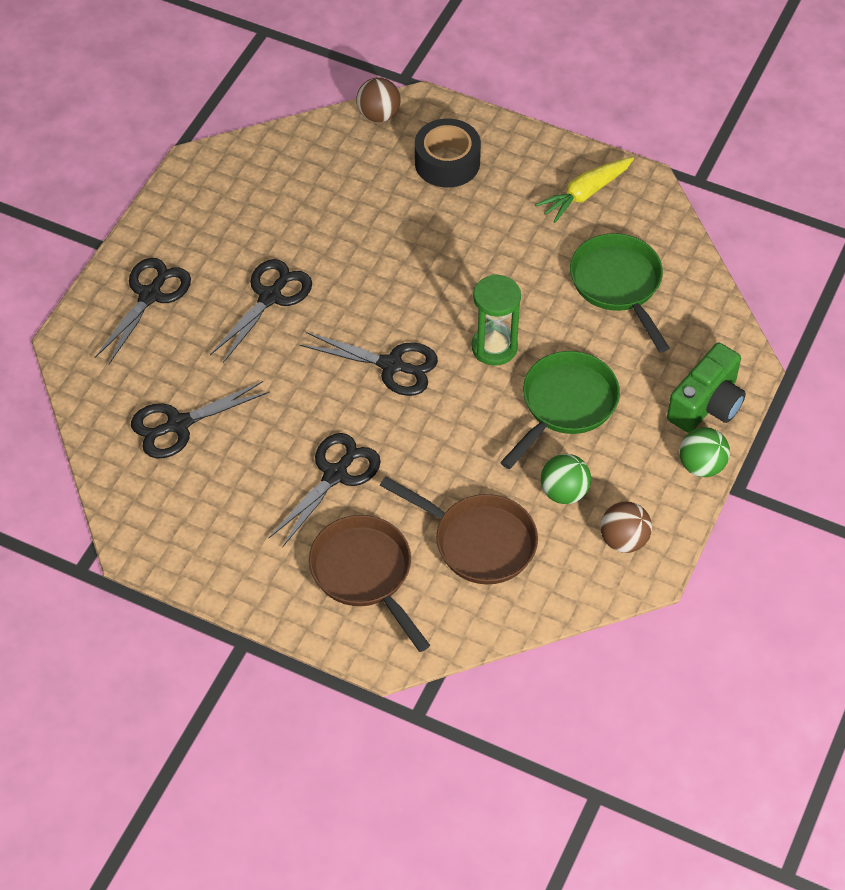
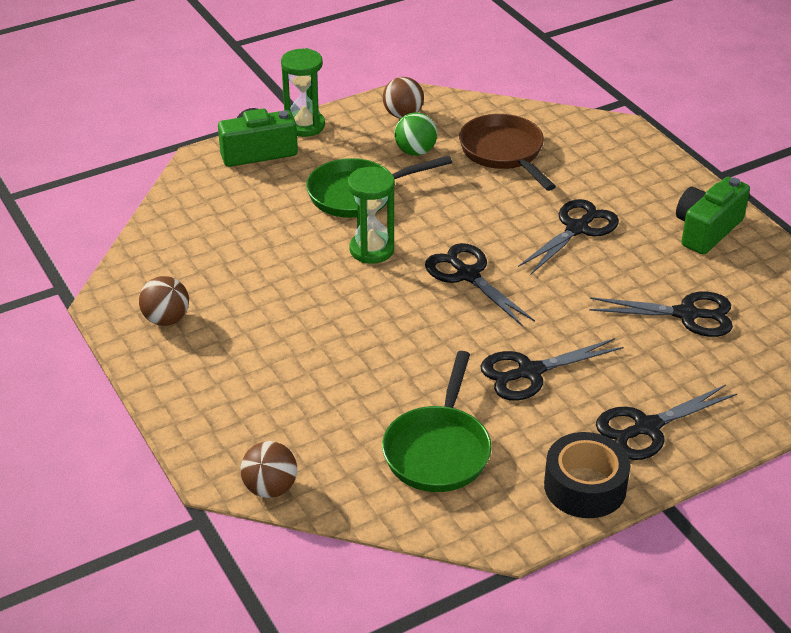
camera: 145 degrees left, 15 degrees down
black scissors [269,433,381,548] -> black scissors turned 150 degrees clockwise [518,199,619,274]
brown pan [309,515,430,652] -> none
black tape [415,118,481,188] -> black tape moved to [544,432,631,518]
yellow carrot [535,157,634,223] -> brown ball [139,276,189,326]
green pan [570,233,669,352] -> green pan moved to [382,351,492,492]
green ball [679,427,730,477] -> green hourglass [281,48,325,137]
none -> green camera [676,177,750,255]

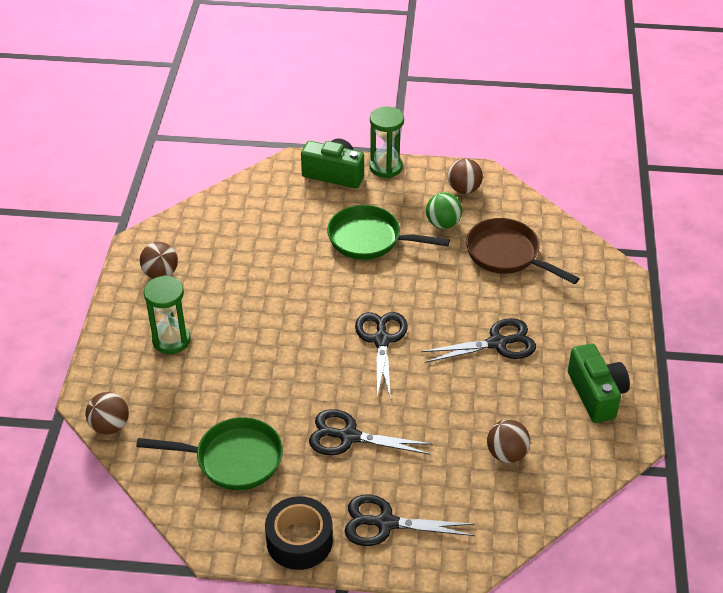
camera: 35 degrees right, 5 degrees up
green hourglass [348,167,394,263] -> green hourglass moved to [144,275,191,354]
green pan [382,351,492,492] -> green pan turned 135 degrees counterclockwise [136,417,283,490]
brown pan [459,114,556,191] -> brown pan turned 60 degrees counterclockwise [466,218,580,284]
black scissors [589,292,733,337] -> brown ball [487,419,530,463]
green camera [676,177,750,255] -> green camera turned 90 degrees clockwise [568,344,630,423]

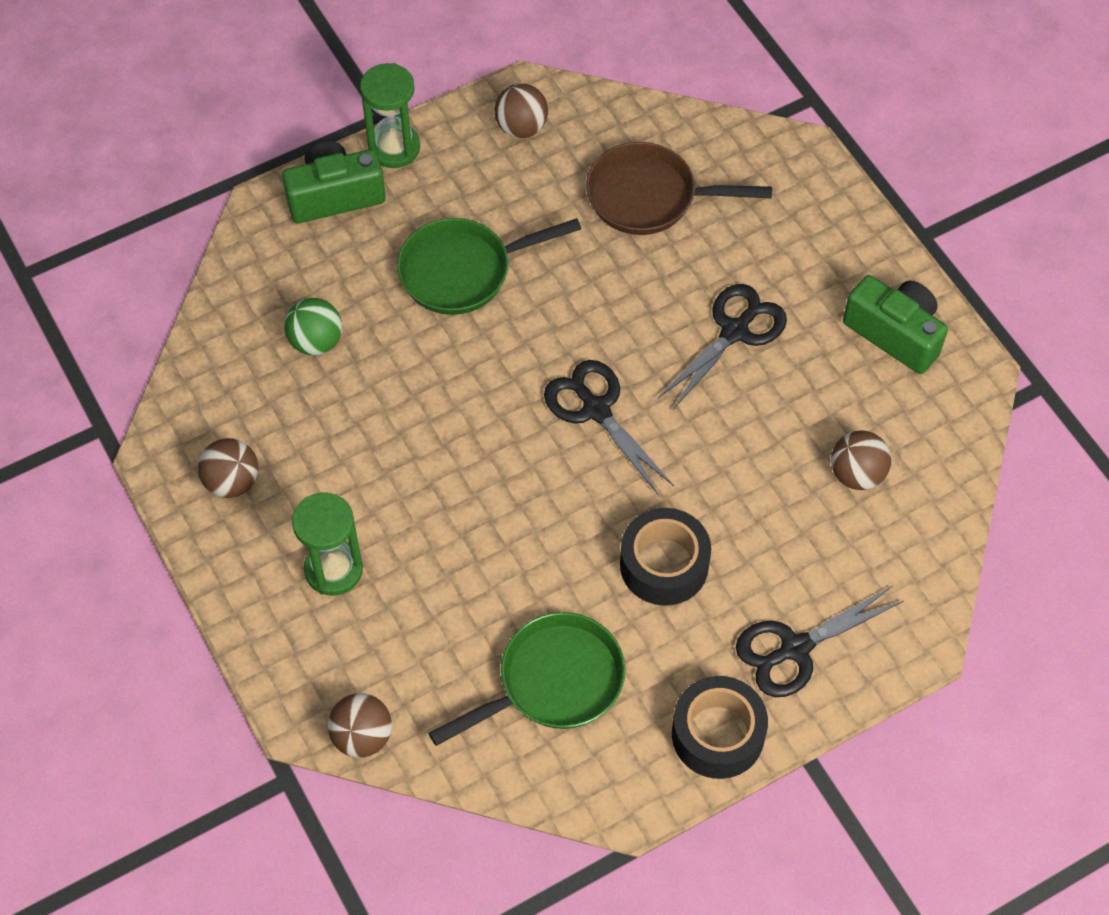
camera: 35 degrees left, 15 degrees up
black scissors [309,409,433,455] -> black tape [620,508,711,606]
green ball [426,192,462,229] -> green ball moved to [284,298,342,355]

